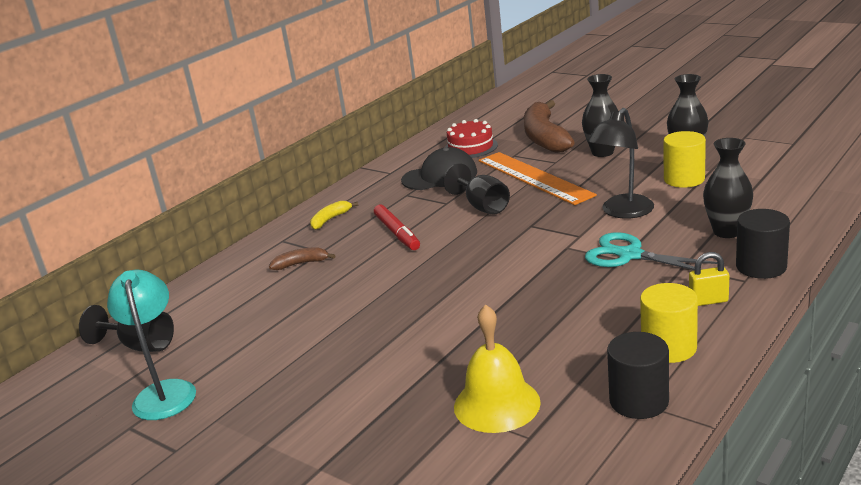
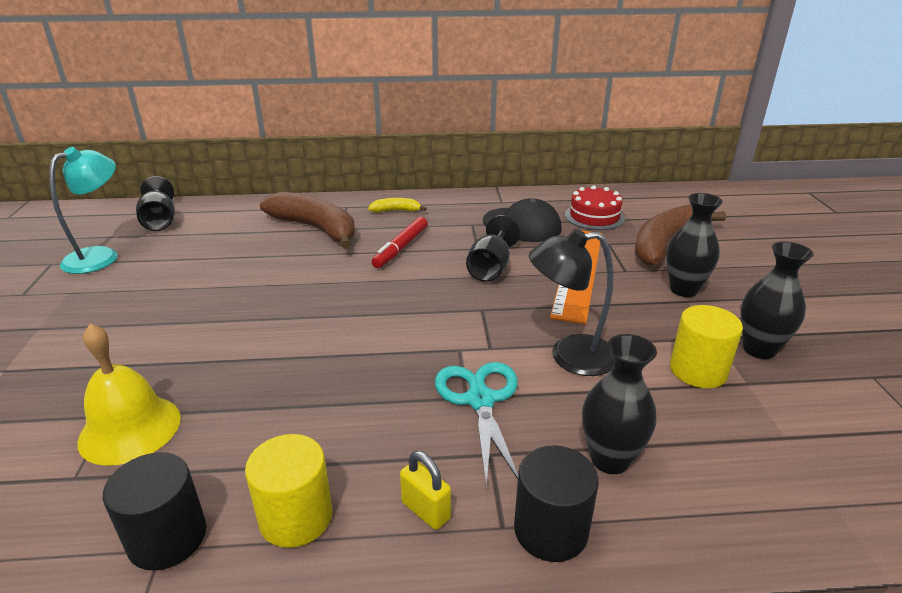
camera: 45 degrees right, 5 degrees up
brown banana [269,247,335,270] -> brown banana [260,192,355,249], size x2.21

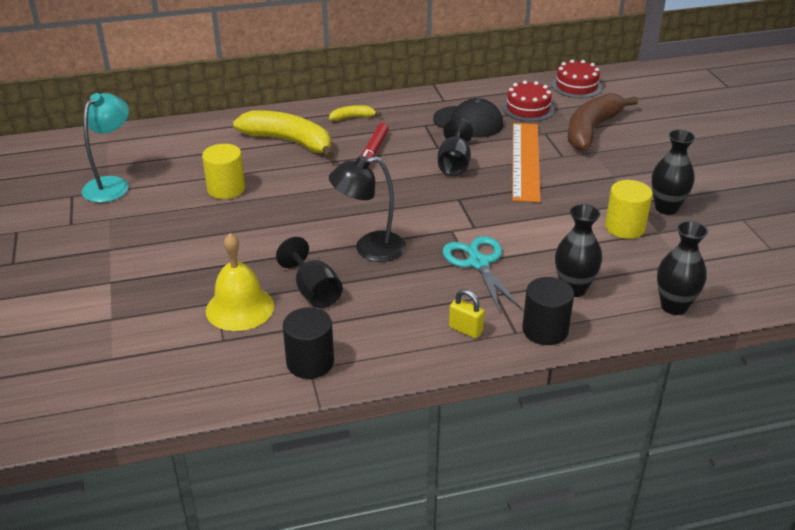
camera: 10 degrees left, 5 degrees up
black goblet [136,176,175,231] -> black goblet moved to [276,237,343,308]
yellow cylinder [245,434,333,548] -> yellow cylinder moved to [202,144,245,199]
brown banana [260,192,355,249] -> yellow banana [233,110,334,159]
black lamp [529,229,615,376] -> black lamp moved to [329,155,406,262]
black vase [666,193,723,297] -> black vase moved to [657,221,708,315]
none -> red cake [552,59,602,98]

